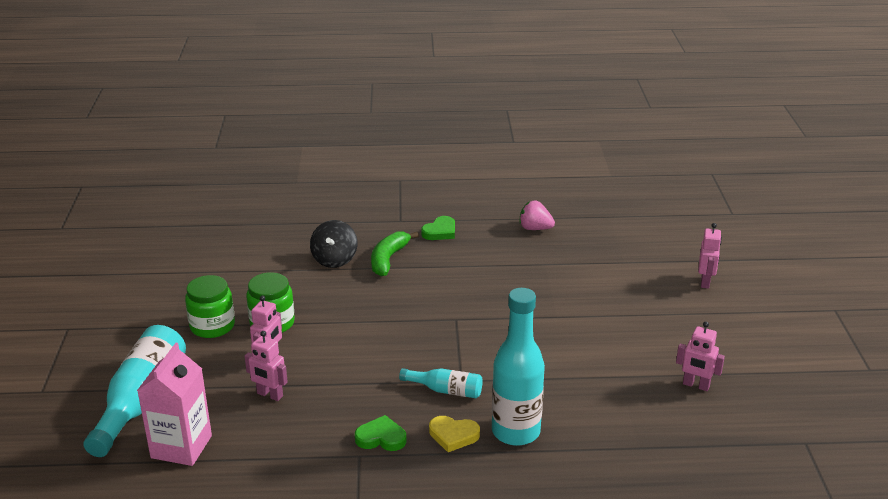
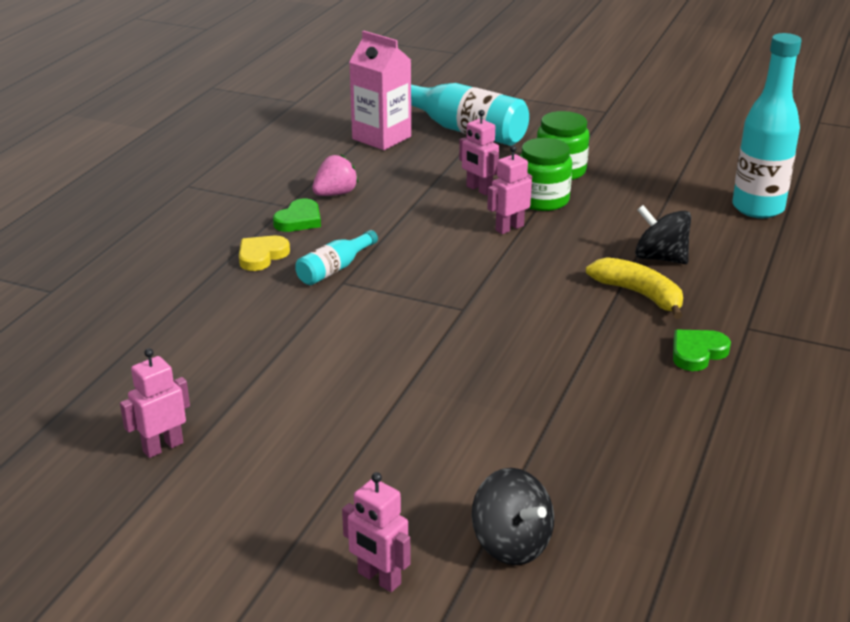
camera: 115 degrees right, 0 degrees up
pink robot [245,331,288,401] -> pink robot moved to [487,145,532,234]
green banana [371,231,419,276] -> yellow banana [586,257,683,319]
green heart [421,216,455,240] -> green heart turned 75 degrees clockwise [673,330,731,371]
turquoise bottle [492,288,545,446] -> turquoise bottle moved to [732,33,802,218]
pink strawberry [519,200,555,230] -> pink strawberry moved to [312,155,358,196]
none -> black spinning top [472,468,554,565]

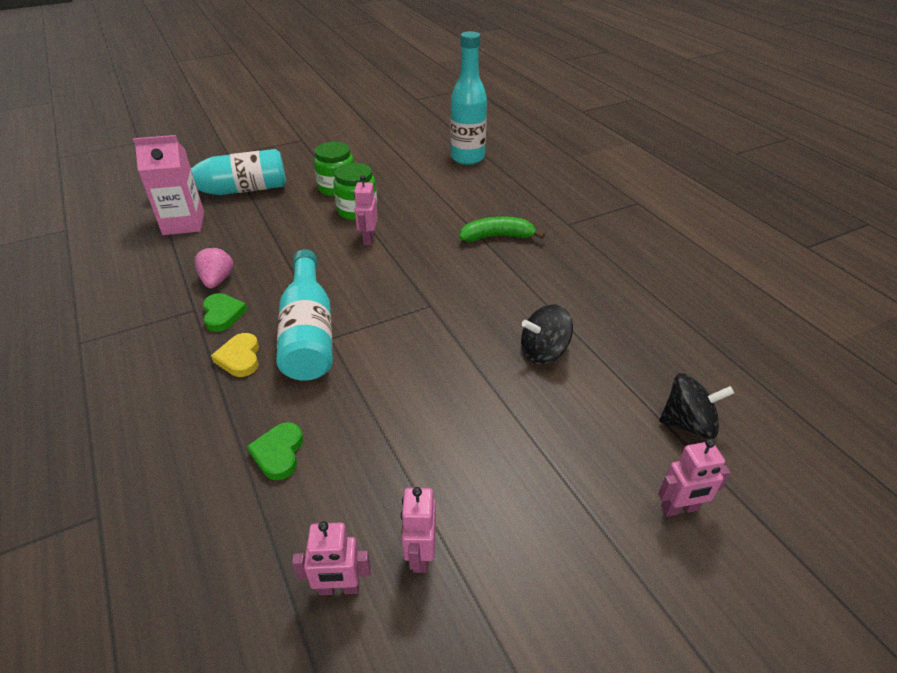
camera: 50 degrees left, 10 degrees up
turquoise bottle [295,230,378,285] -> turquoise bottle [276,249,333,381], size x1.95
pink robot [459,110,499,195] -> pink robot moved to [292,521,371,595]
yellow banana [586,257,683,319] -> green banana [460,216,545,242]
black spinning top [635,205,691,264] -> black spinning top moved to [521,304,573,364]
green heart [673,330,731,371] -> green heart moved to [247,422,303,480]

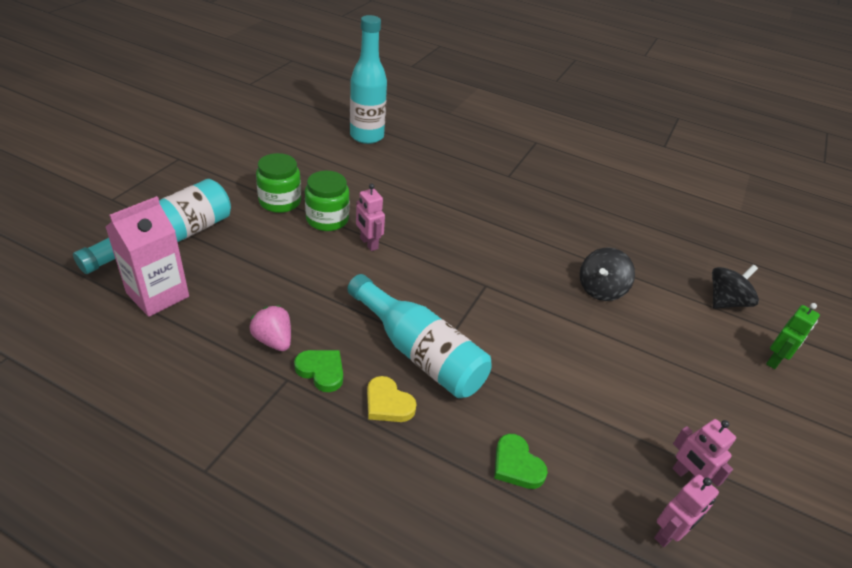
camera: 40 degrees left, 0 degrees up
green banana [460,216,545,242] -> none
pink robot [658,439,731,517] -> green robot [766,303,820,369]

